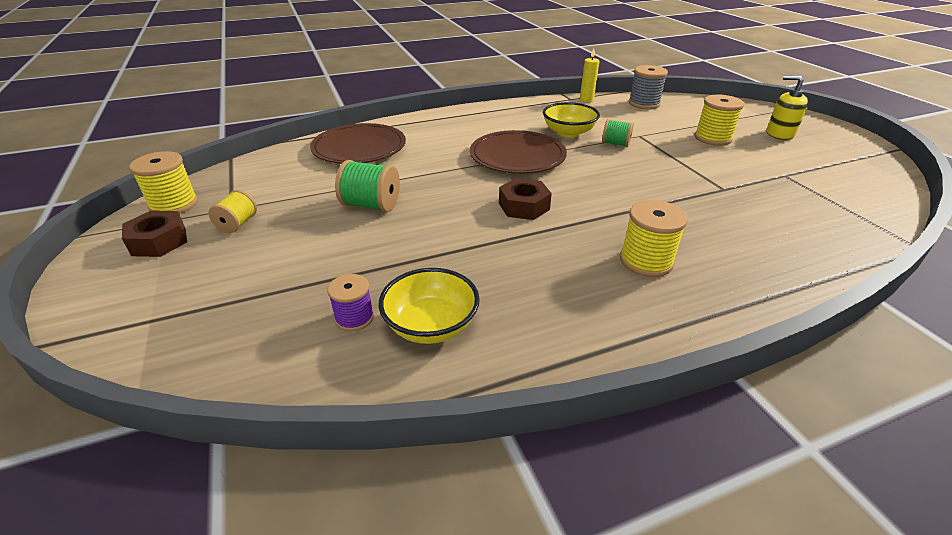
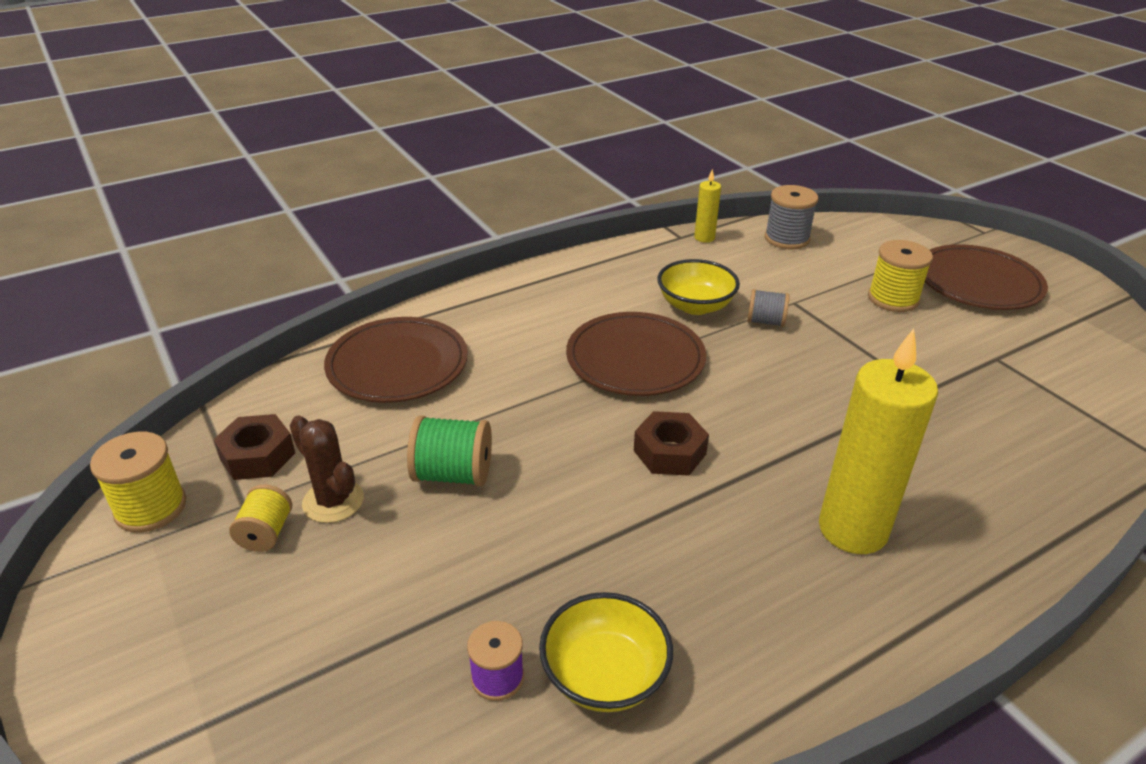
camera: 10 degrees left, 0 degrees up
brown nut [122,211,187,257] -> brown nut moved to [213,414,295,480]
green spool [602,119,634,147] -> grey spool [747,289,790,327]
yellow spool [620,200,688,277] -> yellow candle [819,329,938,554]
yellow soap dispenser [767,75,808,140] -> brown plate [924,244,1048,310]
none -> brown cactus [290,416,364,523]

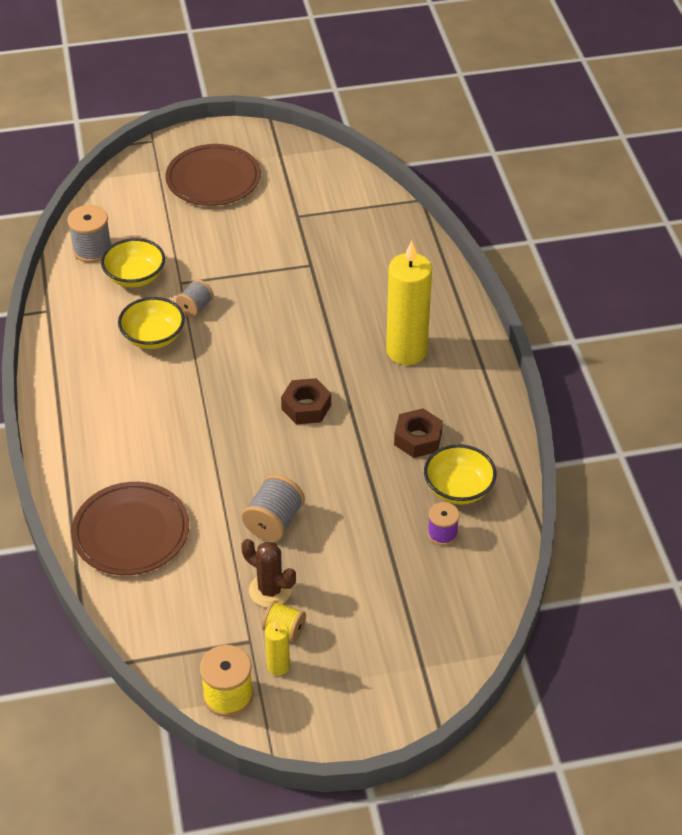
camera: 70 degrees left, 10 degrees up
brown nut [213,414,295,480] -> brown nut moved to [394,408,443,458]
brown cactus [290,416,364,523] -> brown cactus turned 60 degrees clockwise [241,539,296,608]
green spool [407,415,492,487] -> grey spool [242,474,305,542]
brown plate [566,312,706,396] -> none
yellow candle [694,169,721,242] -> yellow candle moved to [265,620,290,676]
yellow spool [868,240,933,312] -> none
none -> yellow bowl [101,238,165,287]

